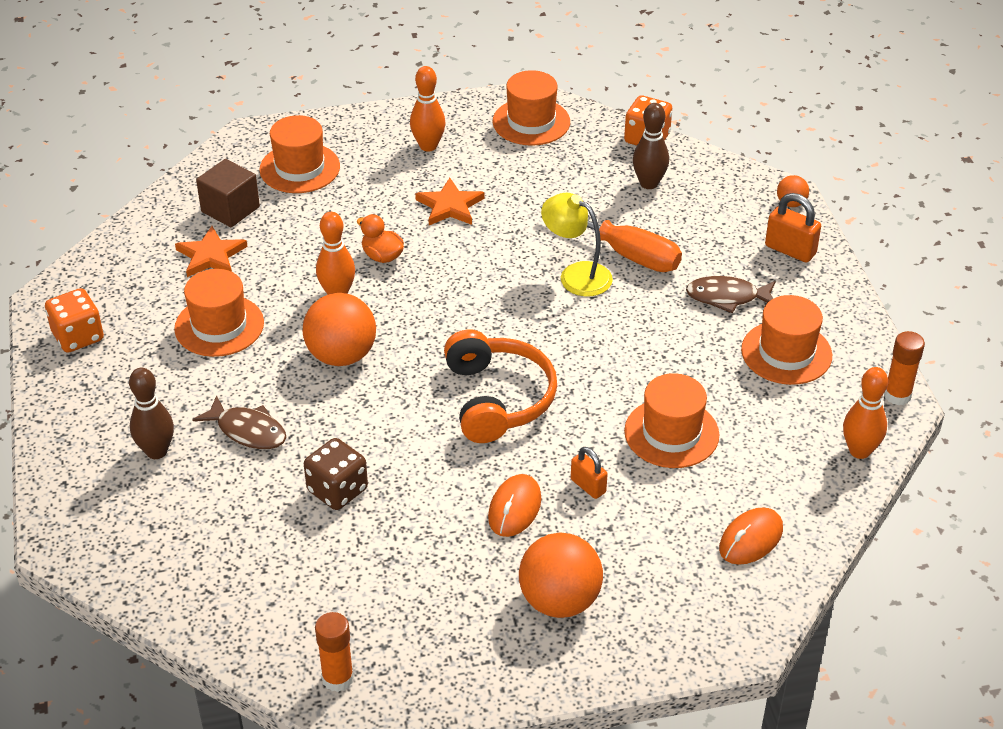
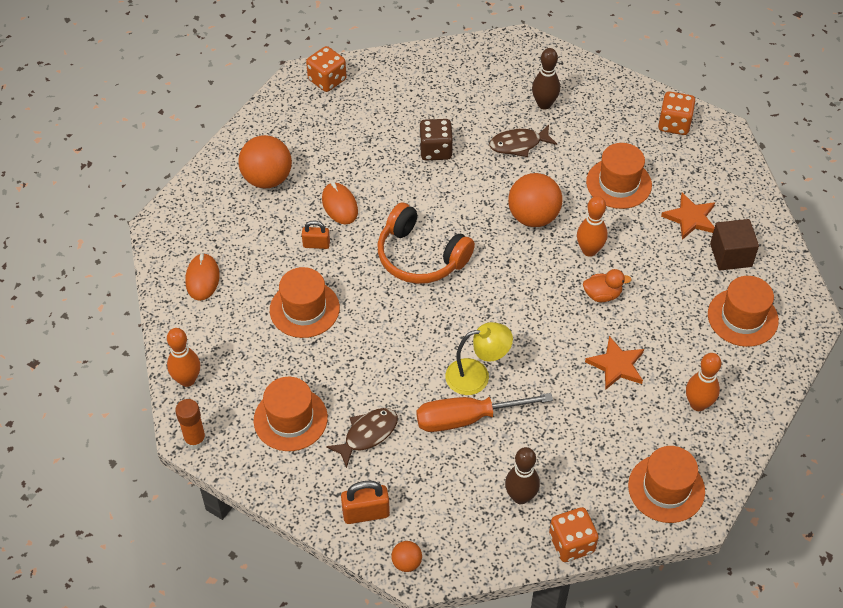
camera: 135 degrees right, 10 degrees up
orange glue stick [315,612,354,692] -> orange dice [306,46,346,92]

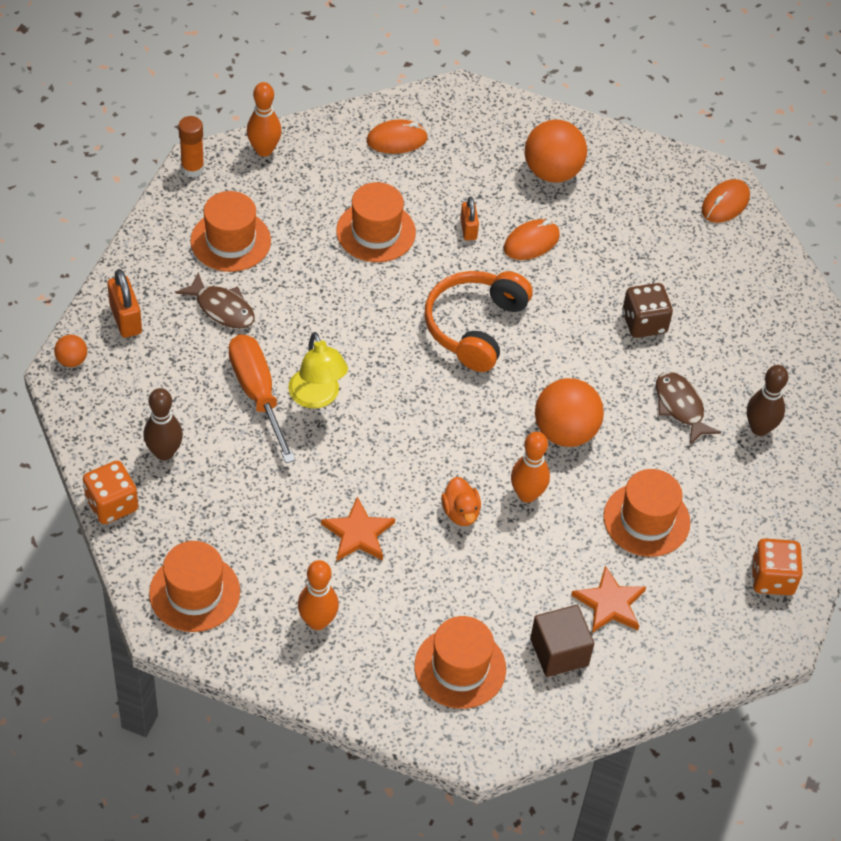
camera: 75 degrees right, 0 degrees up
orange dice [306,46,346,92] -> orange mouse [702,179,750,223]

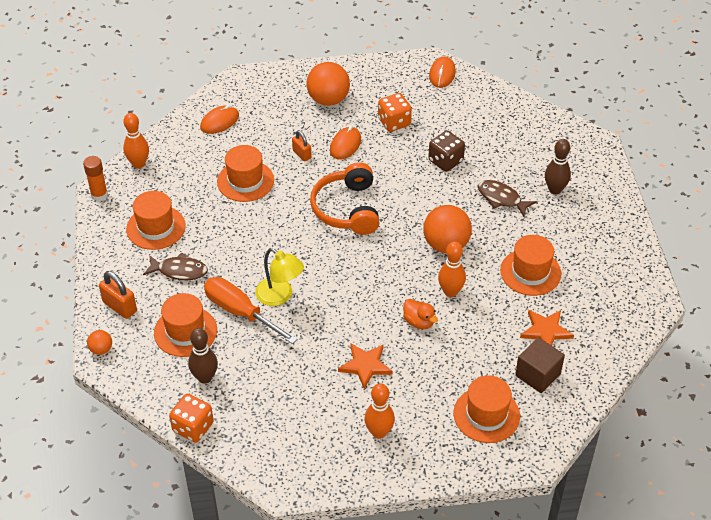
camera: 25 degrees left, 5 degrees down
orange hat [149,541,240,632] -> orange hat moved to [154,293,217,357]
orange dice [752,538,803,595] -> orange dice moved to [378,93,412,132]

